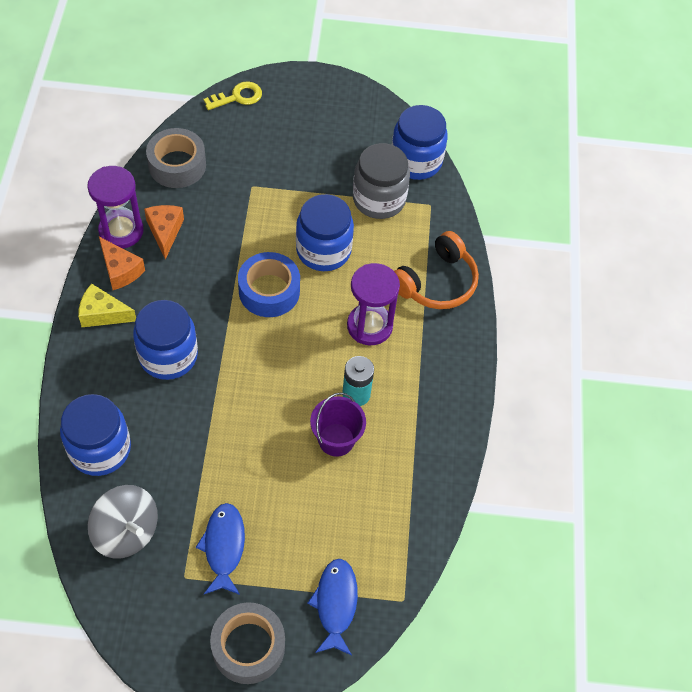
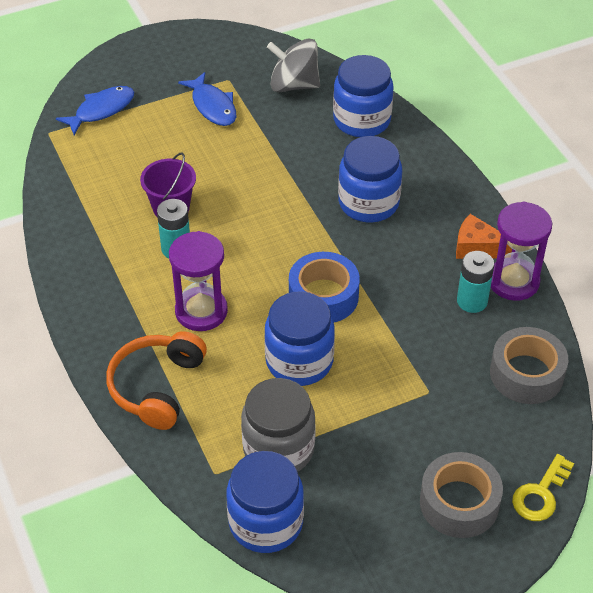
camera: 155 degrees right, 10 degrees down
yellow cheese [78,283,136,327] -> none
orange cheese [144,205,184,260] -> turquoise battery [457,251,494,313]
grey tape [210,602,285,684] -> grey tape moved to [420,452,503,538]
blue fish [307,559,358,655] -> blue fish turned 105 degrees counterclockwise [56,86,134,135]

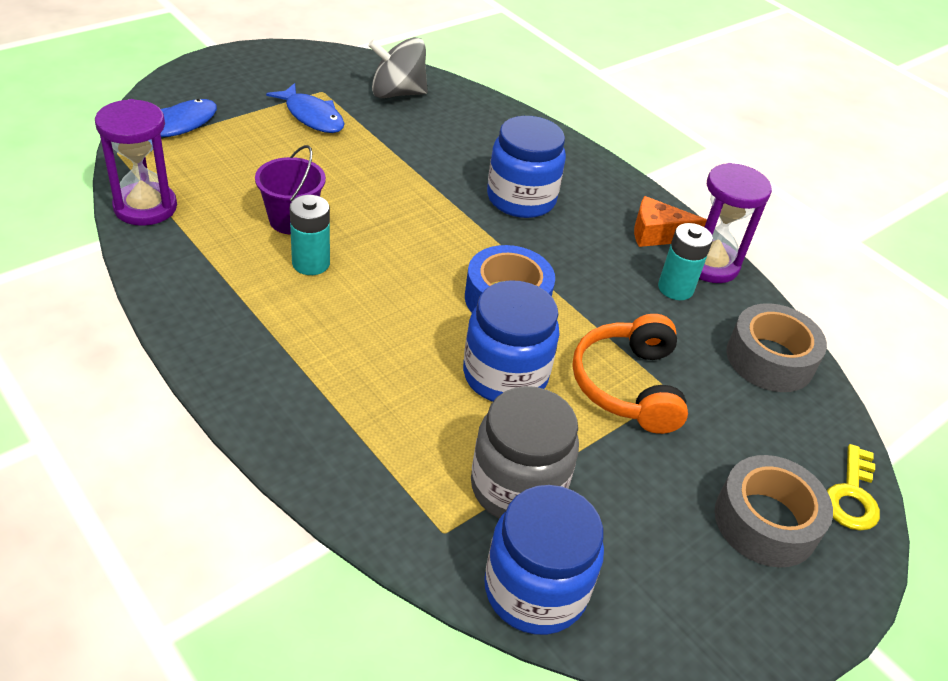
camera: 20 degrees left, 5 degrees down
orange headphones [106,331,207,430] -> orange headphones moved to [572,314,688,434]
purple hourglass [169,231,228,331] -> purple hourglass moved to [95,99,177,226]
blue jar [333,55,394,137] -> none

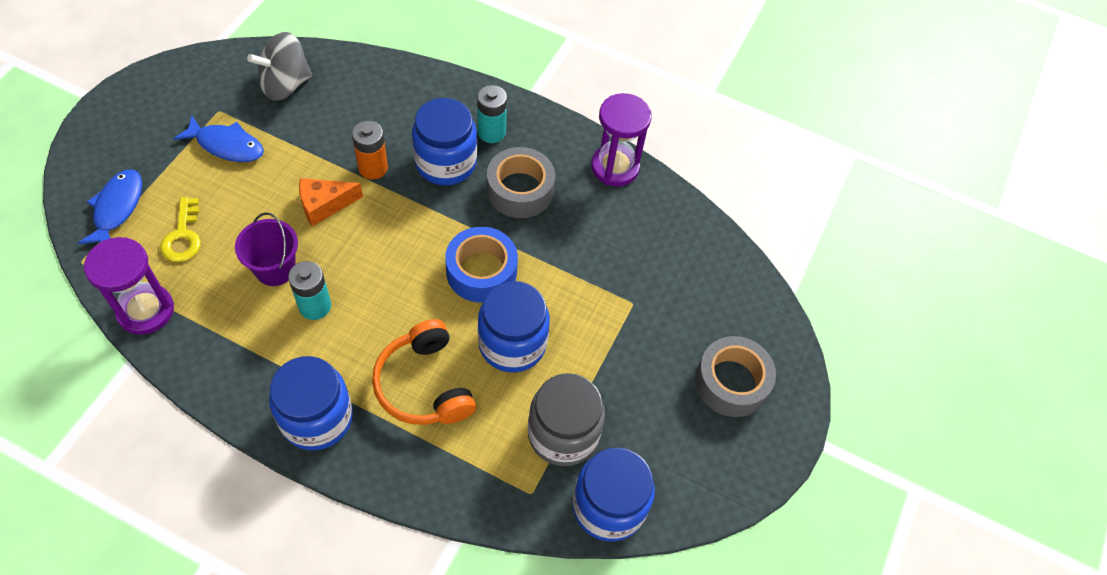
camera: 25 degrees left, 15 degrees up
orange headphones [572,314,688,434] -> orange headphones moved to [372,319,476,425]
orange cheese [634,196,707,247] -> orange cheese moved to [299,178,363,226]
turquoise battery [658,223,713,300] -> turquoise battery moved to [477,85,507,143]
grey tape [726,303,827,392] -> grey tape moved to [487,147,555,218]
yellow key [827,444,880,531] -> yellow key moved to [160,197,201,262]
none -> blue jar [269,356,353,451]
none -> orange battery [352,121,388,180]

